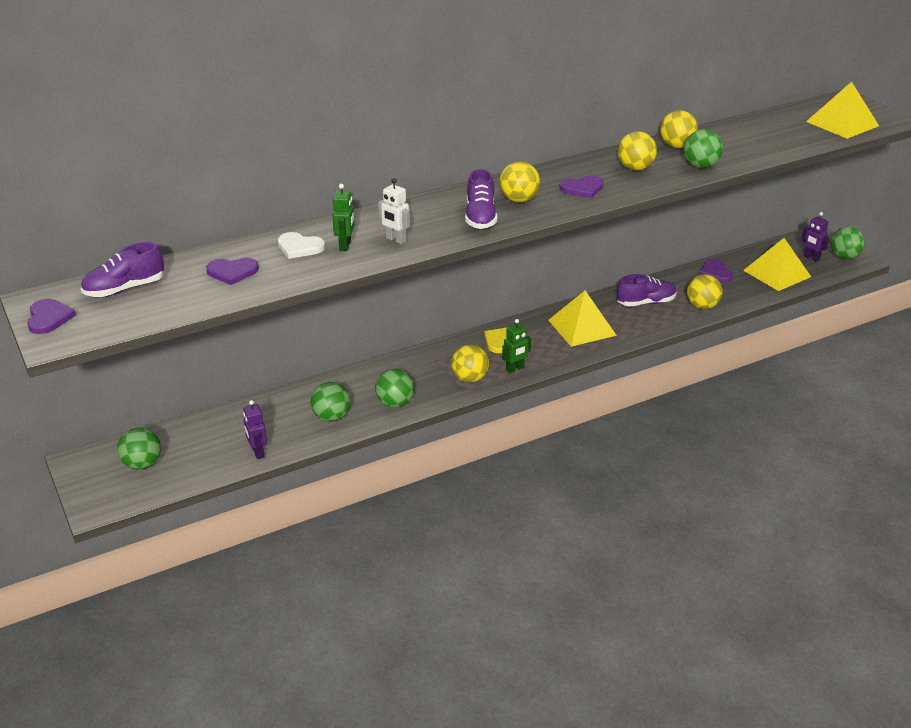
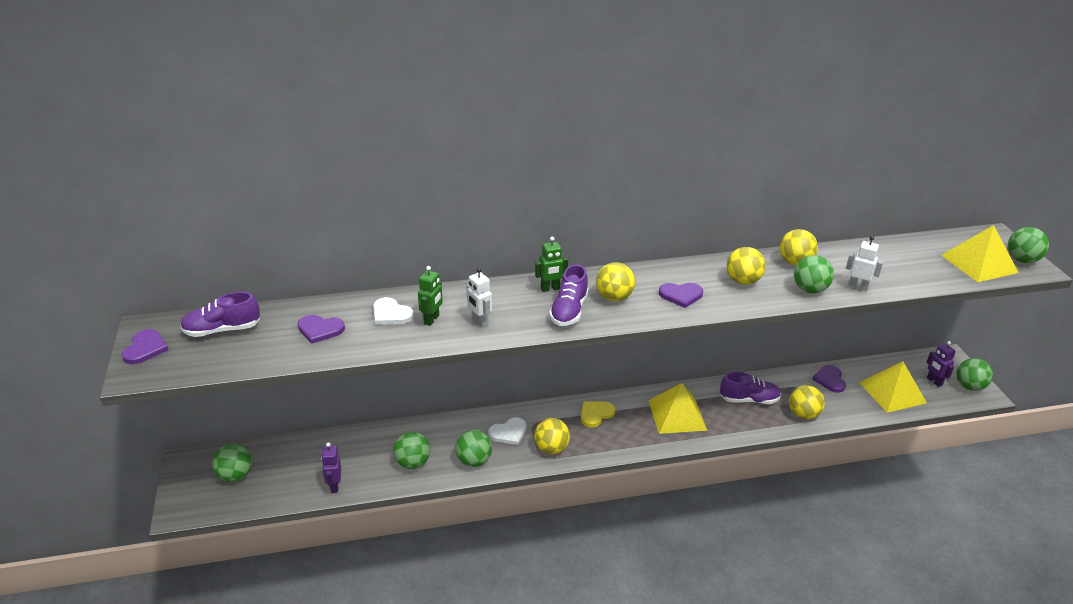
camera: 15 degrees right, 0 degrees up
green robot [502,319,531,373] -> green robot moved to [535,237,568,292]
none -> white heart [488,417,527,445]
none -> white robot [846,236,883,292]
none -> green ball [1008,227,1049,263]

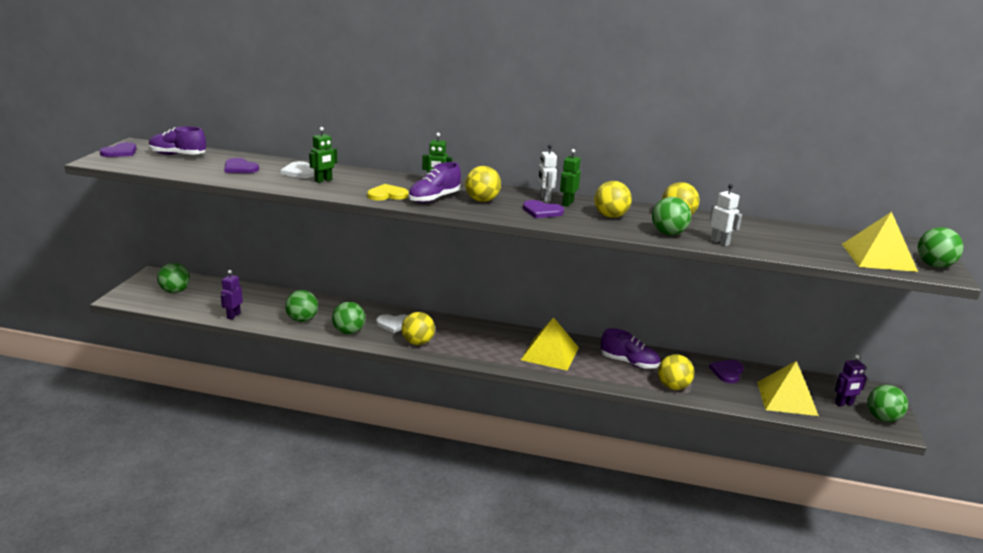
camera: 25 degrees right, 10 degrees down
white robot [467,268,492,328] -> white robot moved to [538,144,557,202]
yellow heart [581,401,615,427] -> yellow heart moved to [367,184,409,201]
purple robot [926,341,956,387] -> purple robot turned 105 degrees counterclockwise [835,355,867,406]
none -> green robot [560,149,581,207]

